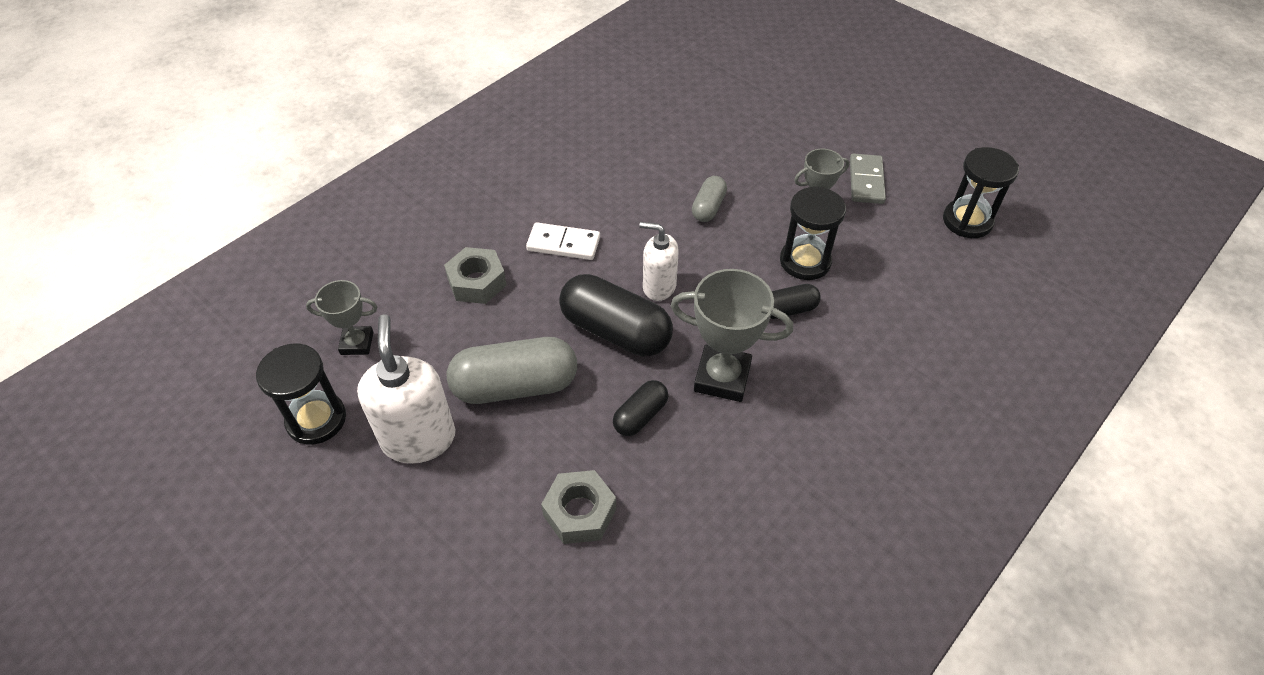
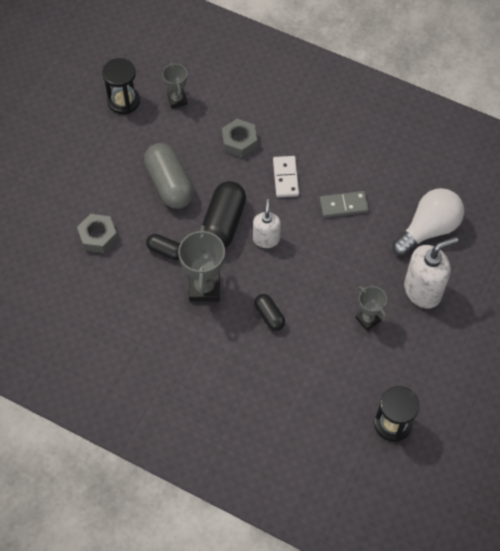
camera: 75 degrees right, 10 degrees up
white soap dispenser [357,314,455,464] -> white soap dispenser moved to [404,237,458,309]
grey capsule [692,176,727,222] -> none
black hourglass [780,187,846,280] -> none
grey domino [850,153,886,204] -> grey domino moved to [320,191,369,218]
none -> white light bulb [392,188,464,256]

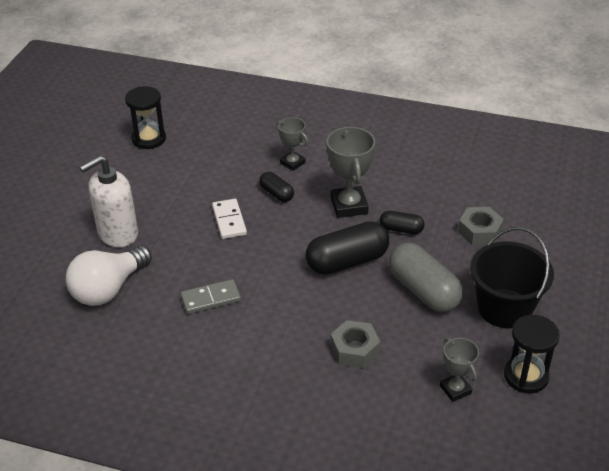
camera: 170 degrees right, 20 degrees down
black capsule [202,181,246,248] -> black capsule turned 60 degrees clockwise [306,221,389,275]
white soap dispenser [253,199,281,248] -> none
white domino [273,156,299,197] -> white domino moved to [212,199,247,239]
grey trophy [355,286,387,331] -> grey trophy moved to [276,117,309,171]
none -> black bucket [470,227,554,328]

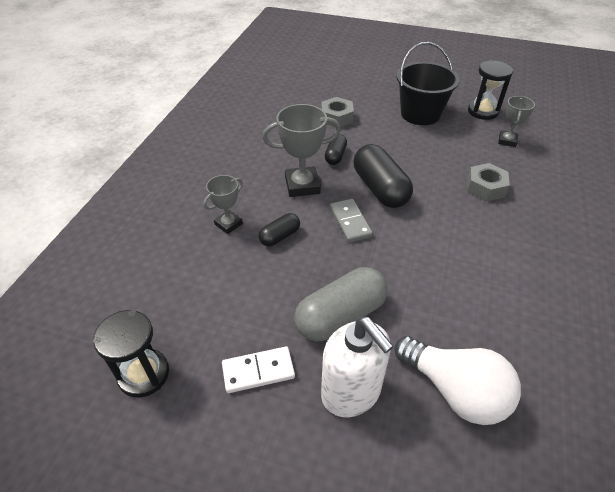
camera: 90 degrees left, 5 degrees up
grey domino [181,279,241,314] -> grey domino moved to [330,199,373,243]
white domino [212,199,247,239] -> white domino moved to [222,346,295,393]
grey capsule [389,243,463,312] -> grey capsule moved to [294,267,388,342]
grey trophy [440,338,479,402] -> grey trophy turned 45 degrees counterclockwise [498,96,535,147]

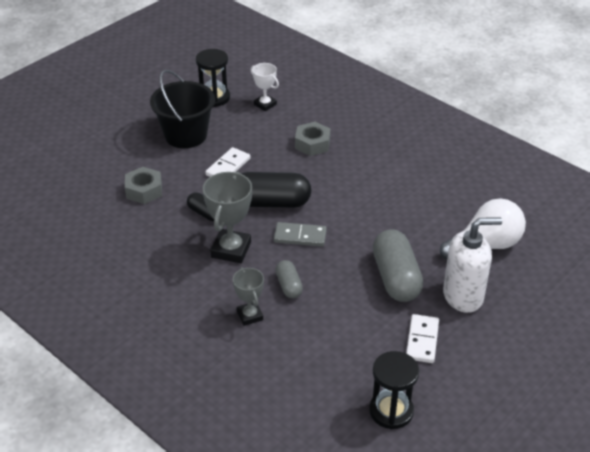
camera: 65 degrees left, 5 degrees down
black capsule [259,213,300,246] -> grey capsule [275,260,303,298]
grey trophy [498,96,535,147] -> white trophy [251,63,279,111]
none -> white domino [205,147,250,177]

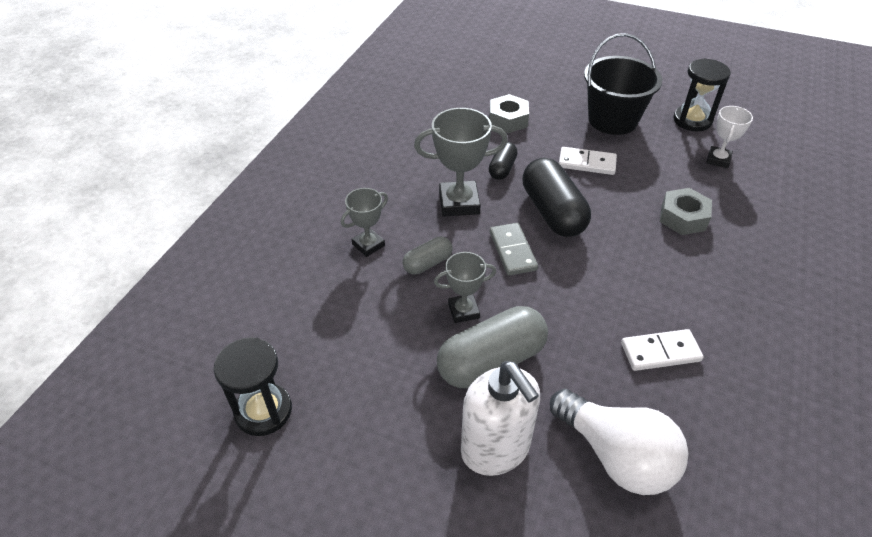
camera: 70 degrees right, 5 degrees up
white domino [406,314,439,363] -> white domino moved to [621,329,704,371]
none -> grey trophy [434,252,496,323]

